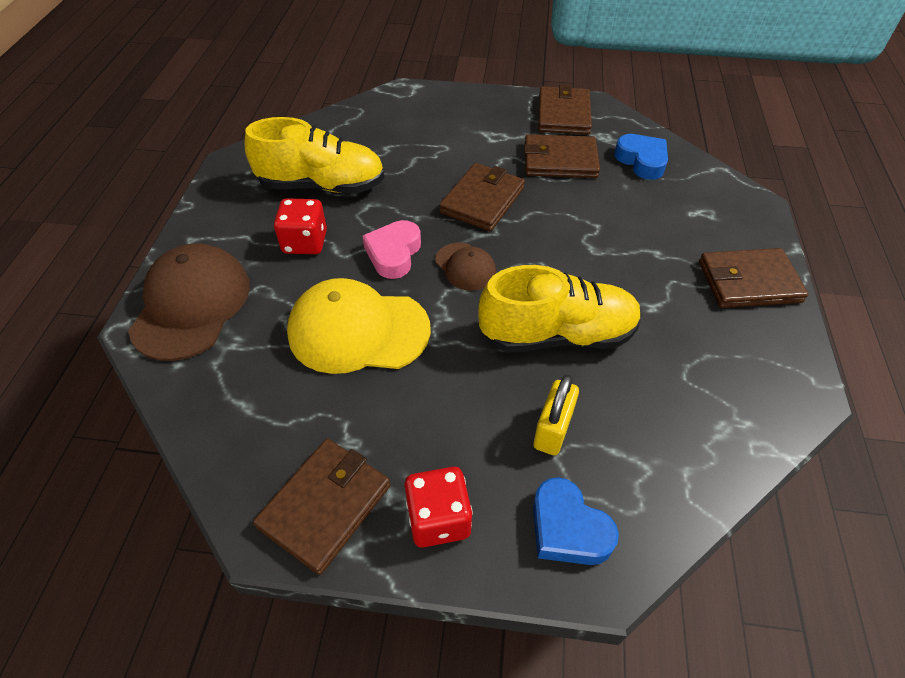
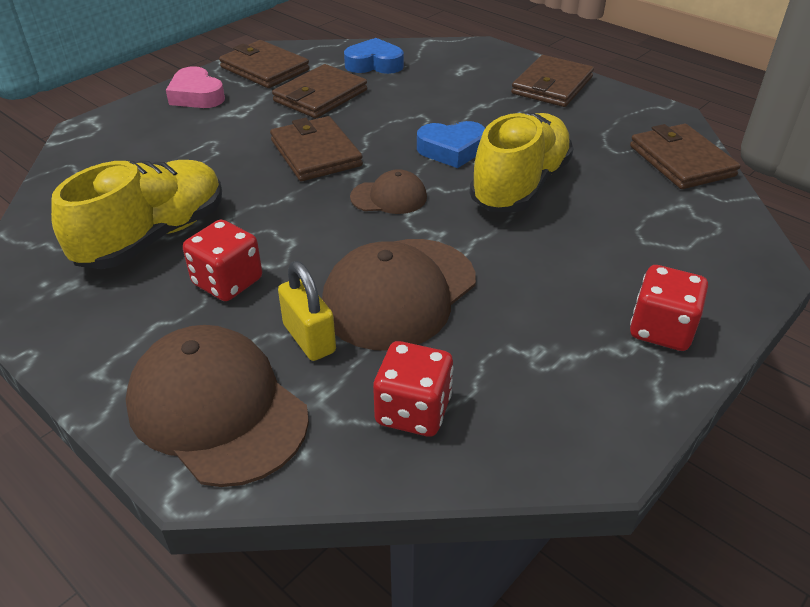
camera: 55 degrees left, 10 degrees down
brown wallet [253,439,390,575] -> brown wallet moved to [630,124,741,189]
yellow cap [287,278,431,374] -> brown cap [322,239,476,351]
pink heart [363,220,421,279] -> pink heart moved to [166,66,225,108]
yellow padlock [533,375,579,455] -> yellow padlock moved to [278,261,336,361]
blue heart [533,477,619,565] -> blue heart moved to [417,121,485,168]
none -> red dice [373,341,454,437]

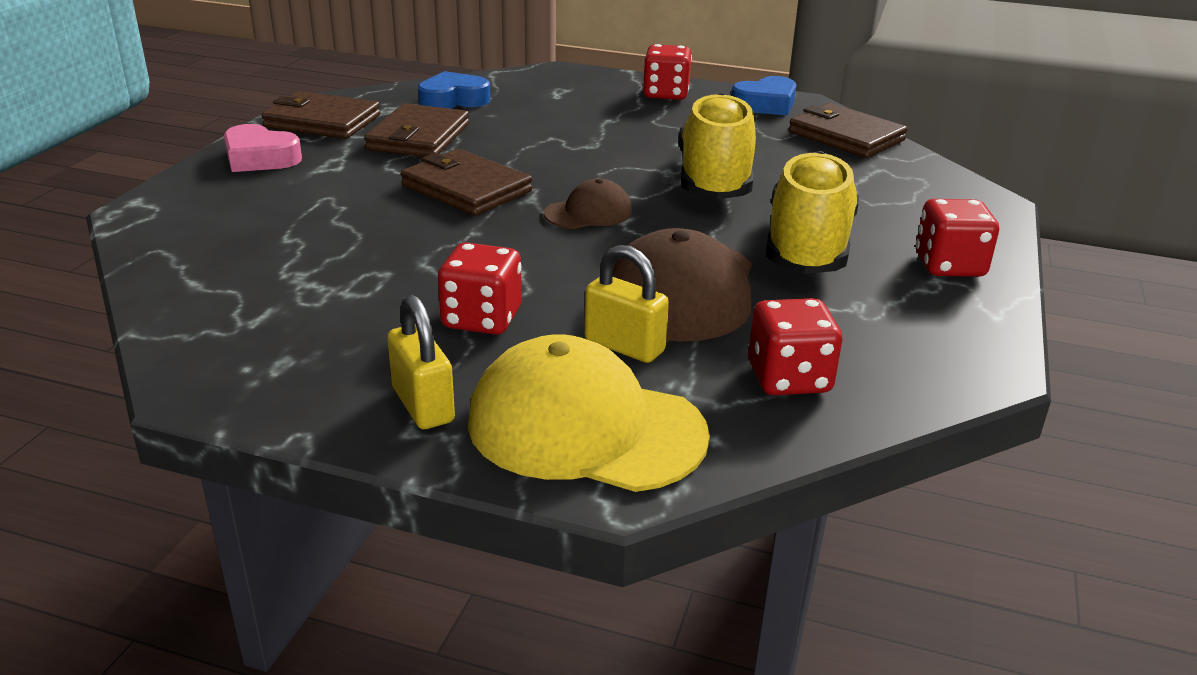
camera: 25 degrees left, 10 degrees down
yellow shoe [51,160,222,269] -> yellow shoe moved to [766,151,859,274]
brown cap [125,325,309,487] -> yellow cap [468,334,710,492]
blue heart [417,121,485,168] -> blue heart moved to [731,76,796,116]
brown wallet [511,55,594,107] -> red dice [643,44,692,100]
none -> yellow padlock [387,295,455,429]

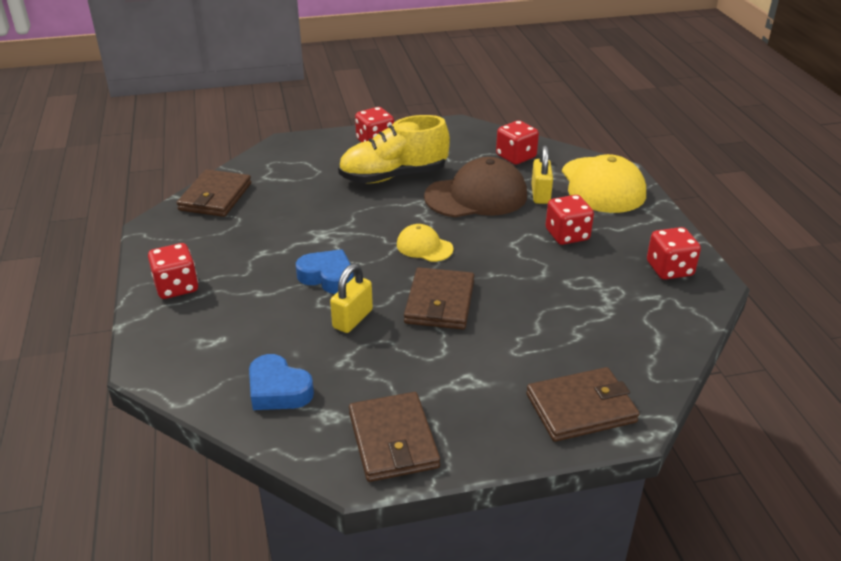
camera: 120 degrees left, 5 degrees up
pink heart [224,124,302,172] -> none
brown wallet [364,103,469,157] -> brown wallet moved to [526,367,640,442]
yellow padlock [387,295,455,429] -> yellow padlock moved to [330,264,373,333]
brown cap [544,179,632,229] -> yellow cap [397,224,453,262]
yellow shoe [678,93,756,200] -> none
blue heart [731,76,796,116] -> blue heart moved to [296,249,354,294]
none -> red dice [647,227,701,280]

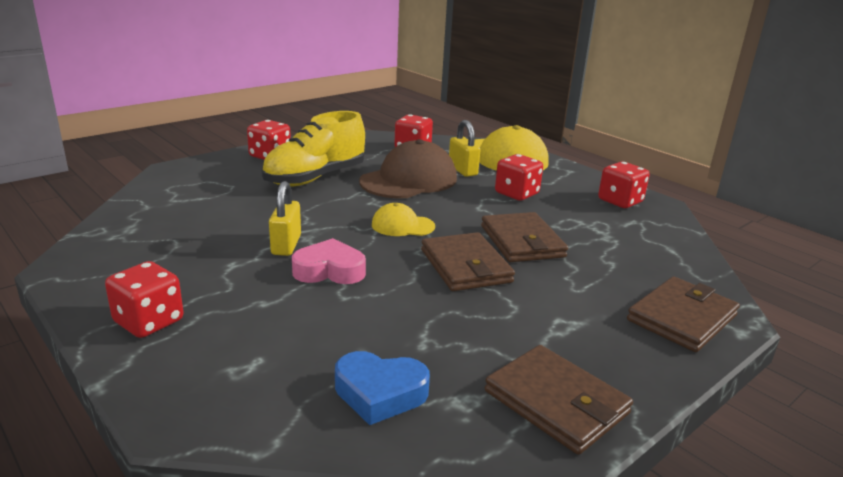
camera: 30 degrees left, 10 degrees down
brown wallet [177,169,251,217] -> brown wallet moved to [481,212,568,262]
blue heart [296,249,354,294] -> pink heart [292,238,366,284]
yellow padlock [330,264,373,333] -> yellow padlock moved to [269,181,301,256]

